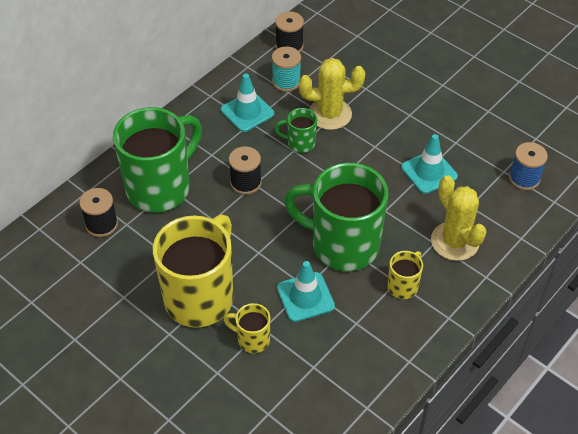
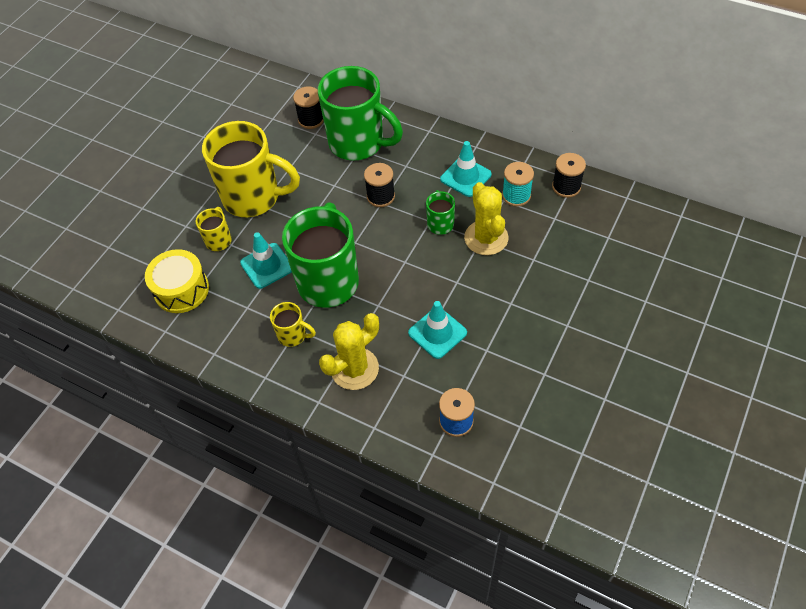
camera: 80 degrees right, 5 degrees up
none -> yellow drum [145,249,209,313]

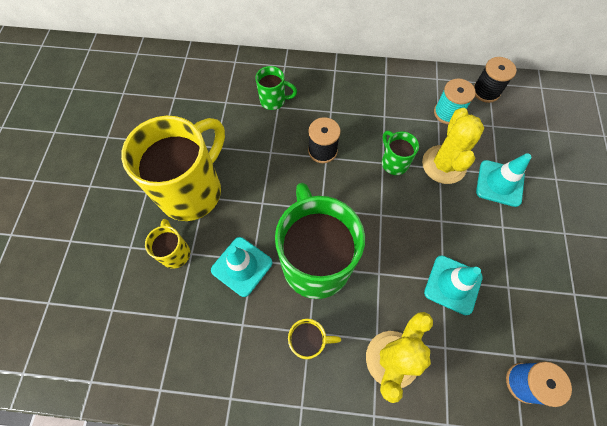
camera: 25 degrees left, 10 degrees up
yellow drum [145,249,209,313] -> none
yellow mug [202,121,300,217] -> yellow mug turned 45 degrees counterclockwise [121,116,225,221]
black spool [293,87,323,129] -> none
green mug [318,66,403,161] -> green mug [255,66,297,110], size x0.45
turquoise traffic cone [440,141,492,197] -> turquoise traffic cone moved to [476,153,531,207]
yellow cactus [464,182,509,255] -> yellow cactus turned 45 degrees clockwise [422,108,484,184]

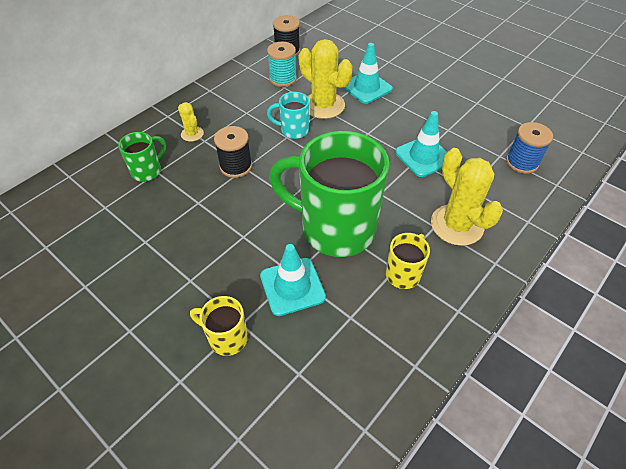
camera: 55 degrees left, 15 degrees down
yellow mug [121,116,225,221] -> none
green mug [382,131,419,175] -> turquoise mug [267,92,309,139]
none -> yellow cactus [178,102,204,142]

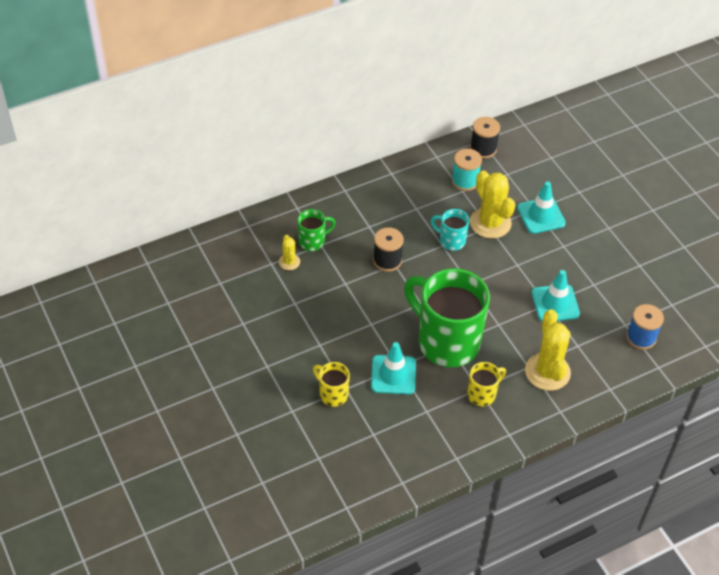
camera: 20 degrees right, 0 degrees up
yellow cactus [178,102,204,142] -> yellow cactus moved to [279,235,300,270]

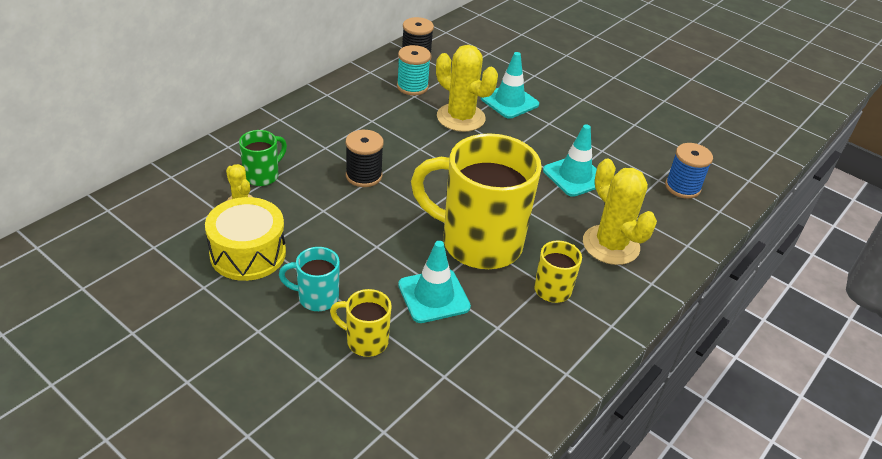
camera: 25 degrees left, 10 degrees down
green mug [404,268,490,367] -> yellow mug [411,133,542,269]
turquoise mug [431,209,469,251] -> turquoise mug moved to [279,247,340,311]
none -> yellow drum [205,197,286,281]

